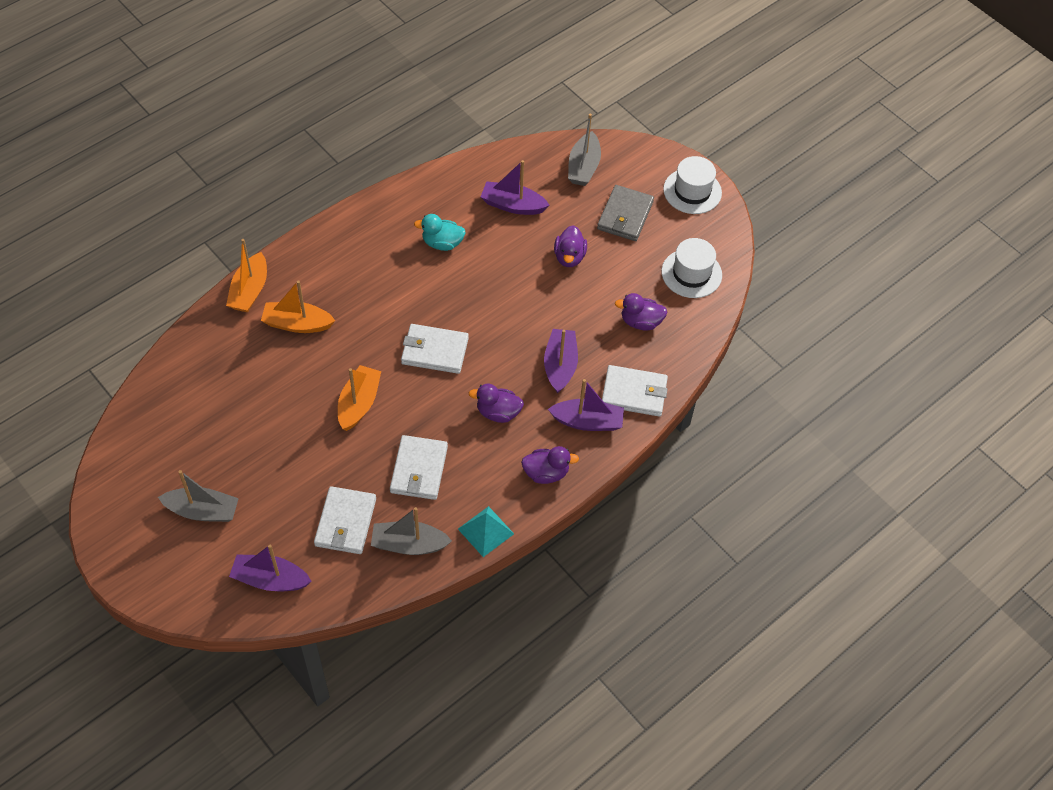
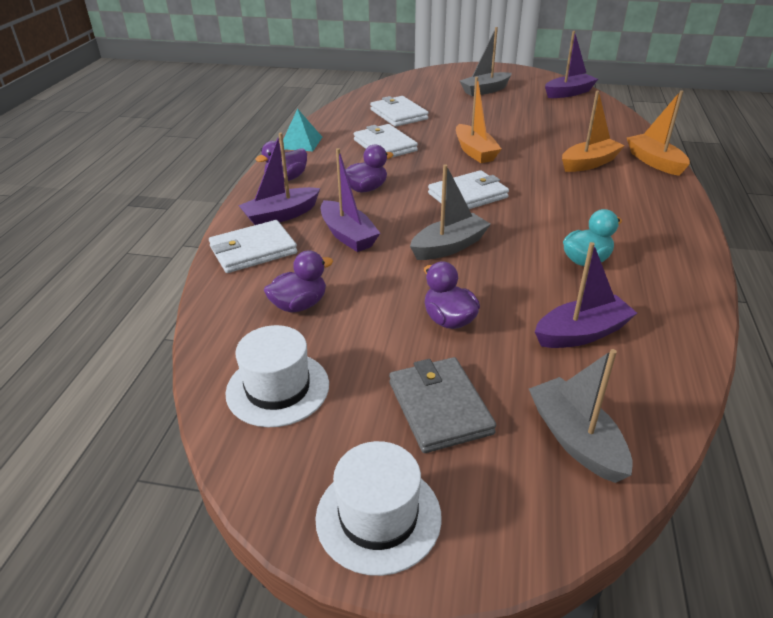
camera: 145 degrees right, 20 degrees down
purple boat [229,545,312,591] -> purple boat moved to [545,31,598,98]
grey boat [371,507,452,555] -> grey boat moved to [410,164,491,260]

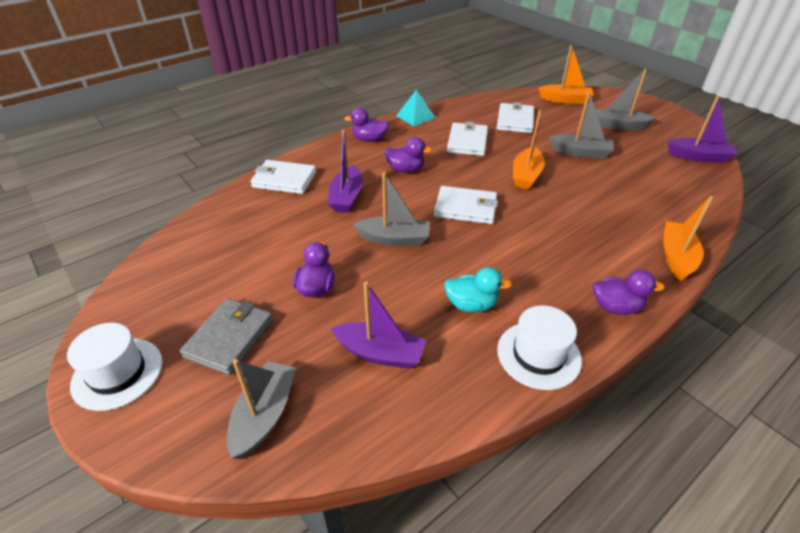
camera: 40 degrees right, 5 degrees up
white hat [225,325,329,427] -> white hat moved to [497,305,582,390]
purple boat [238,132,320,225] -> none
purple duck [264,250,333,313] -> purple duck moved to [593,270,665,315]
orange boat [562,91,625,172] -> orange boat moved to [538,45,594,104]
none -> grey boat [549,92,614,159]

